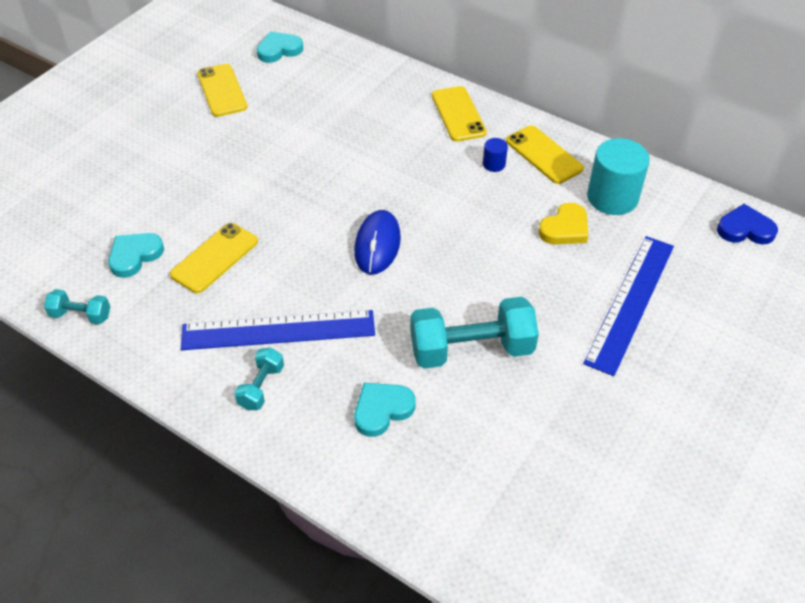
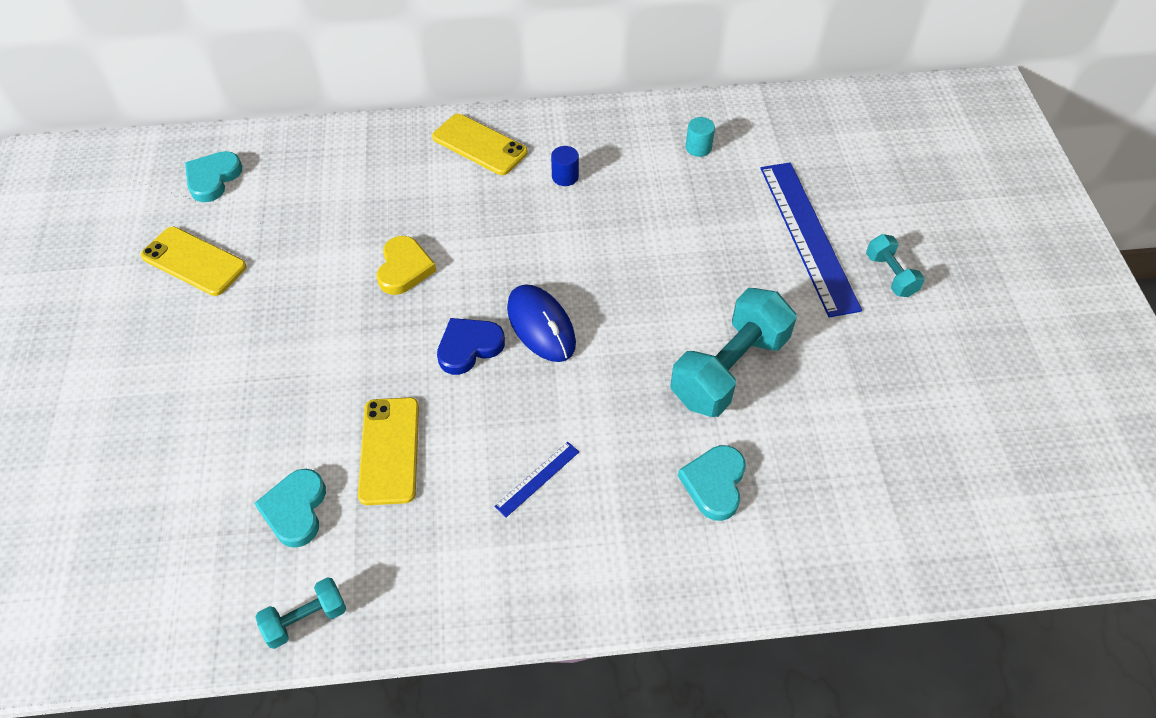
camera: 40 degrees left, 5 degrees up
blue ruler [181,310,375,350] -> blue ruler [494,442,579,517], size x0.43
turquoise dumbbell [235,348,284,410] -> turquoise dumbbell moved to [866,234,925,297]
yellow phone [506,125,584,184] -> none
yellow heart [538,203,588,244] -> yellow heart moved to [377,236,436,295]
turquoise cylinder [587,138,650,215] -> turquoise cylinder [686,117,715,157], size x0.46
blue heart [717,204,778,244] -> blue heart moved to [437,318,505,375]

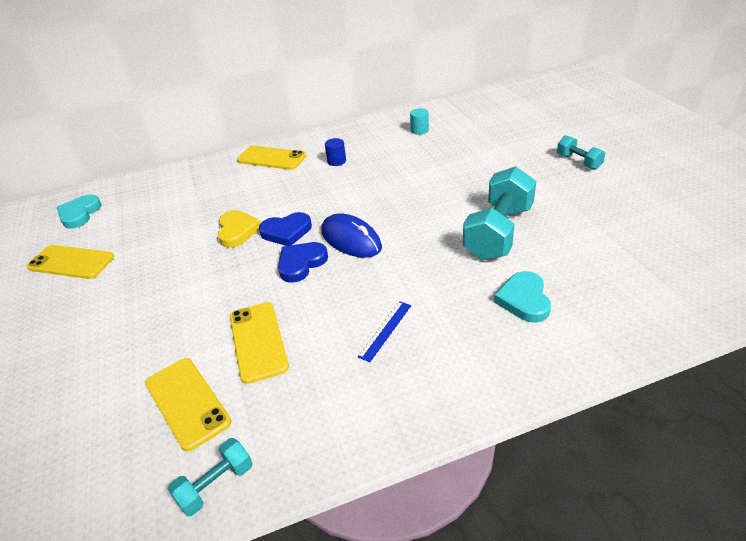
camera: 10 degrees left, 15 degrees down
turquoise heart [254,469,326,548] -> yellow phone [145,358,231,452]
blue ruler [761,162,862,318] -> none
none -> blue heart [259,212,312,246]

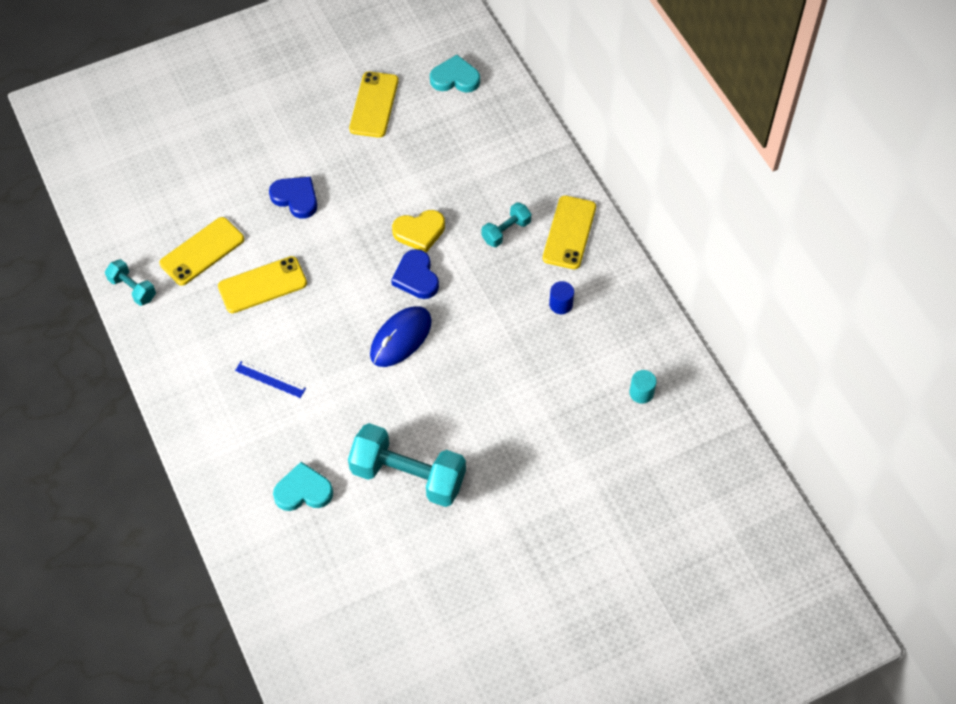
camera: 80 degrees right, 20 degrees up
blue heart [278,242,328,283] -> blue heart moved to [269,177,317,219]
turquoise dumbbell [557,135,605,170] -> turquoise dumbbell moved to [481,202,531,247]

